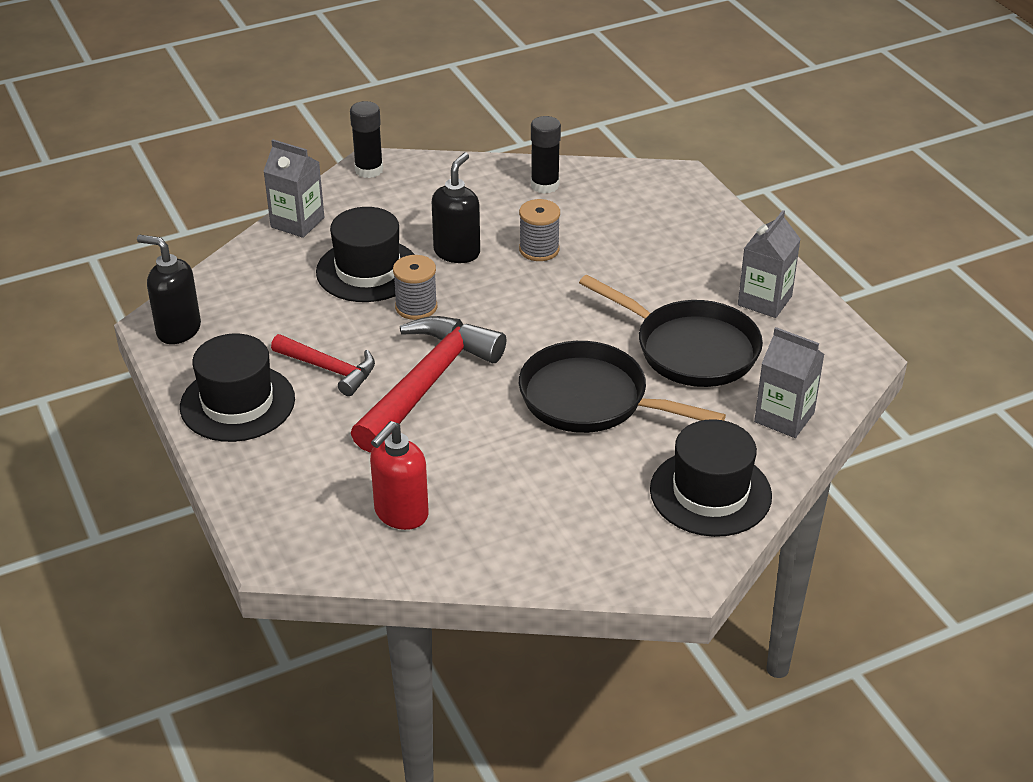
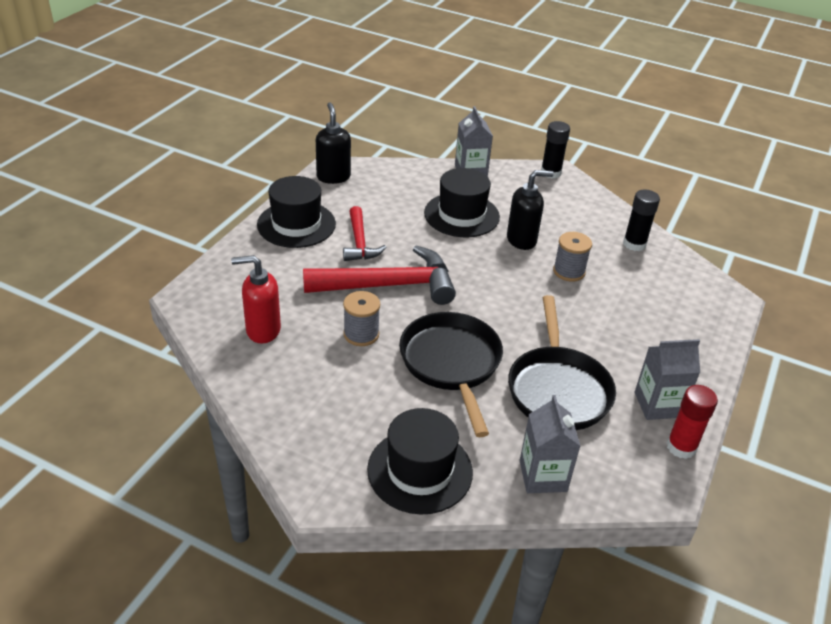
camera: 50 degrees right, 0 degrees up
grey spool [393,255,437,320] -> grey spool moved to [343,291,380,346]
none -> red glue stick [667,385,718,459]

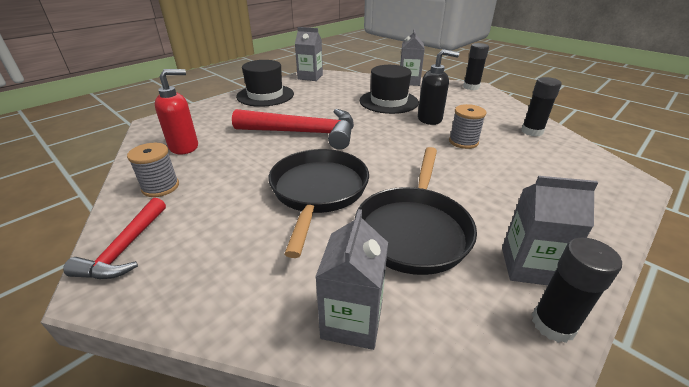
camera: 20 degrees right, 5 degrees down
red soap dispenser [231,255,281,344] -> red soap dispenser turned 135 degrees clockwise [155,69,198,155]
black soap dispenser [316,102,351,184] -> grey carton [295,27,323,81]
red hammer [343,206,387,261] -> red hammer moved to [63,198,166,279]
grey spool [343,291,380,346] -> grey spool moved to [127,143,179,197]
black hat [367,408,473,515] -> none
red glue stick [667,385,718,459] -> black glue stick [532,237,622,343]

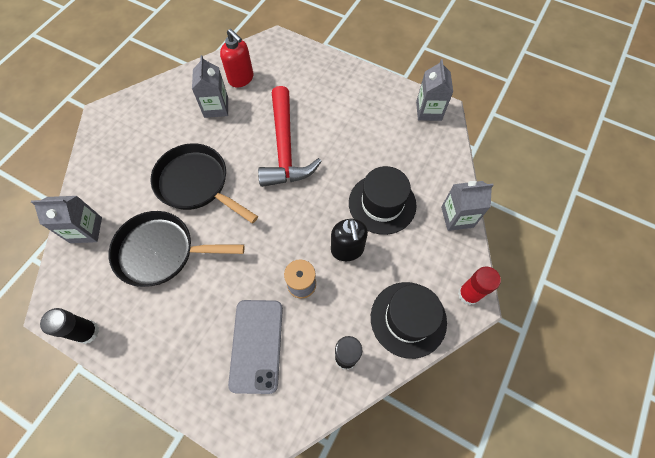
camera: 75 degrees right, 30 degrees up
red hammer [63,198,166,279] -> none
grey spool [127,143,179,197] -> none
black hat [236,60,294,107] -> black hat moved to [371,282,447,359]
black pan [268,149,369,258] -> black pan turned 135 degrees counterclockwise [151,143,258,223]
black glue stick [463,43,489,90] -> red glue stick [458,267,501,305]
grey carton [502,176,598,285] -> grey carton moved to [192,55,228,118]
none -> grey phone [228,300,283,394]

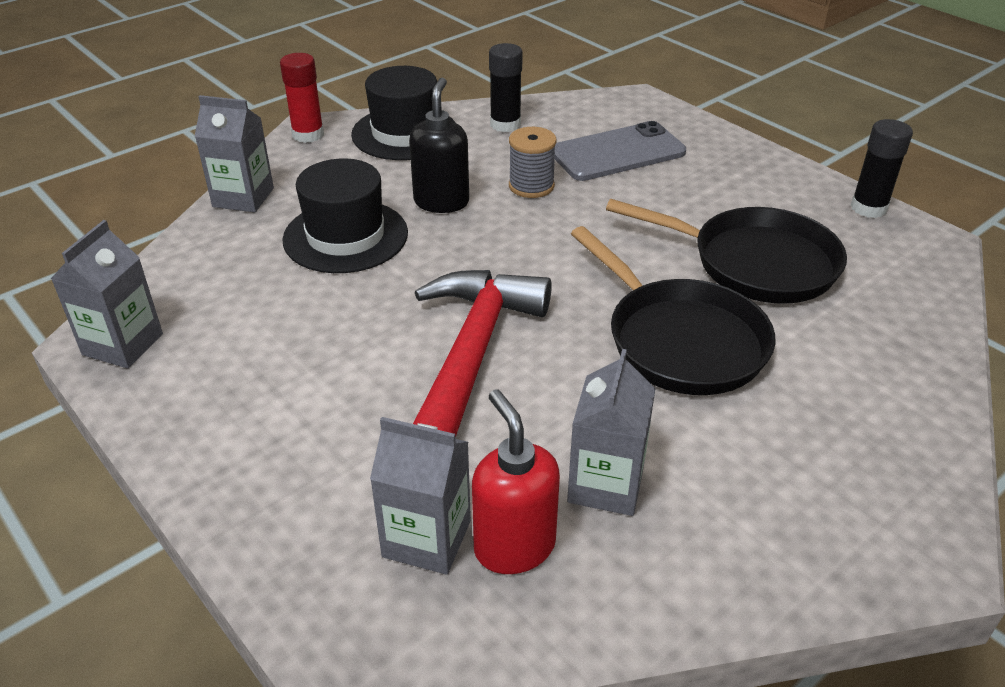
camera: 160 degrees left, 25 degrees down
grey carton [31,196,102,243] -> grey carton moved to [370,417,471,575]
grey phone [228,300,283,394] -> grey phone turned 45 degrees clockwise [555,121,686,181]

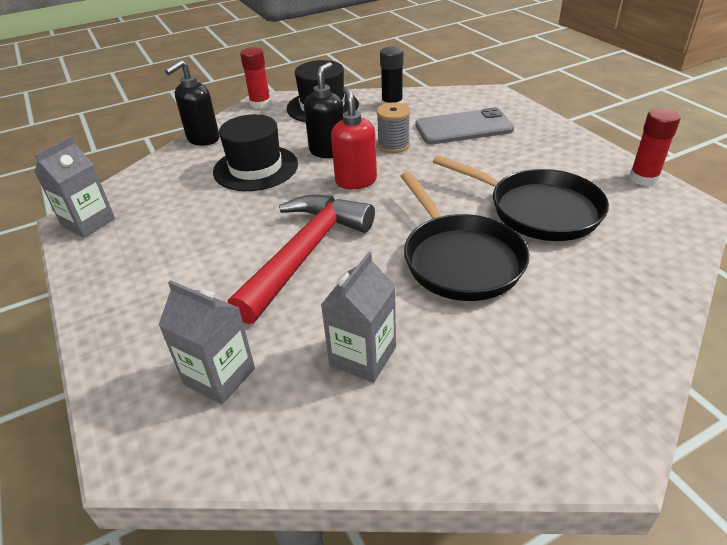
camera: 15 degrees right, 0 degrees up
grey carton [195,95,274,212] -> black soap dispenser [165,60,220,146]
red soap dispenser [472,389,560,574] -> red soap dispenser moved to [331,86,377,189]
black glue stick [851,119,913,218] -> red glue stick [629,108,680,186]

